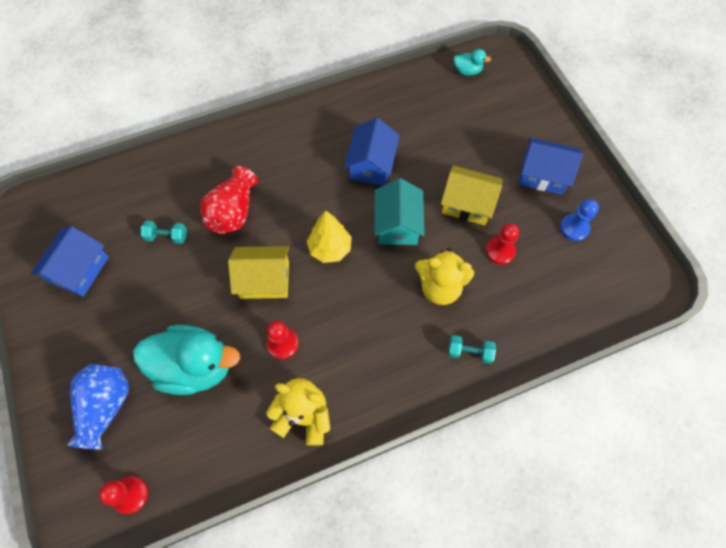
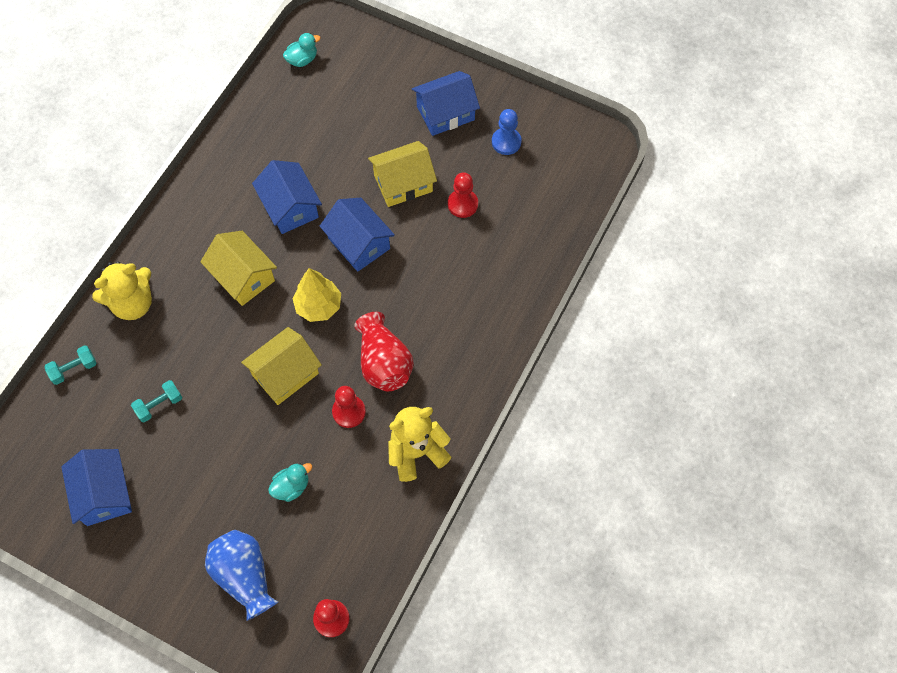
camera: 40 degrees left, 0 degrees up
turquoise duck [133,325,240,395] -> turquoise duck [268,463,312,502], size x0.44
red vase [200,166,258,234] -> red vase moved to [354,312,414,391]
turquoise house [374,178,425,245] -> blue house [320,198,395,272]
yellow teddy bear [415,248,474,305] -> yellow teddy bear moved to [92,261,152,320]
turquoise dumbbell [448,336,496,364] -> turquoise dumbbell moved to [45,345,97,385]
none -> yellow house [200,231,277,306]

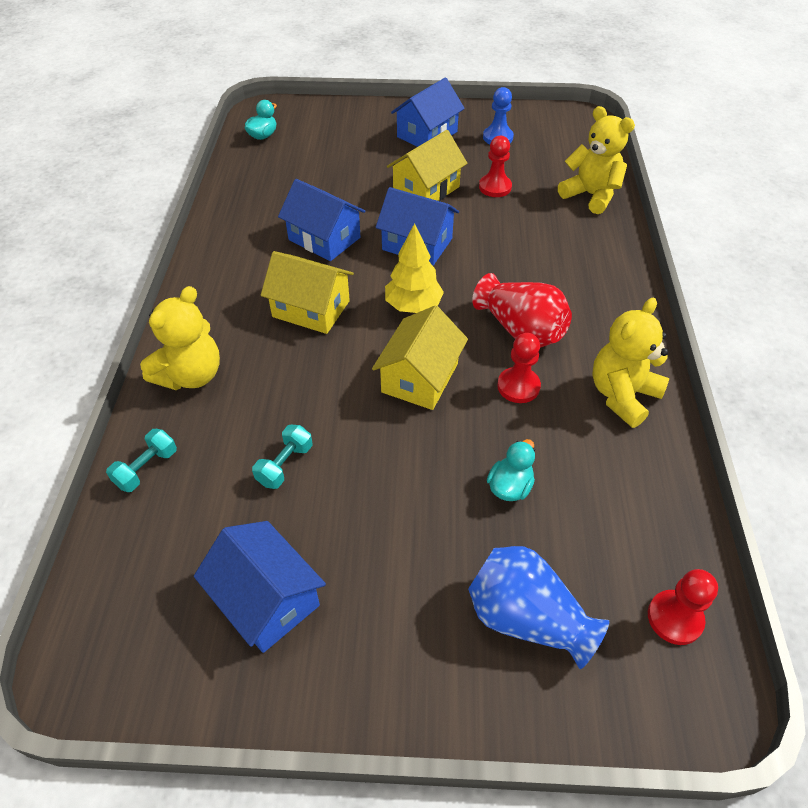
camera: 25 degrees left, 15 degrees down
none -> yellow teddy bear [558,106,635,214]

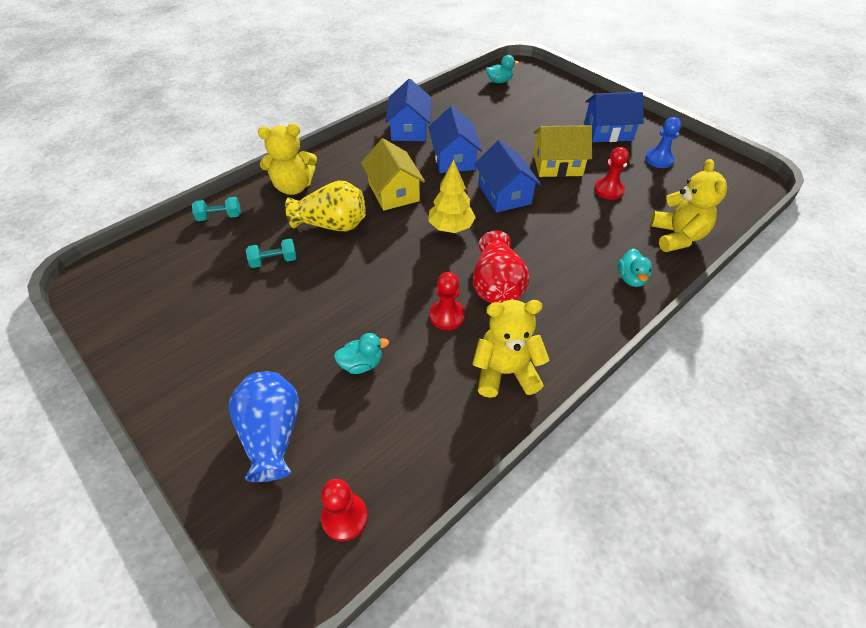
camera: 45 degrees right, 0 degrees up
blue house [194,521,326,653] -> blue house moved to [385,79,432,141]
yellow house [372,305,468,410] -> none
none -> yellow vase [285,181,366,231]
none -> turquoise duck [618,248,652,287]

